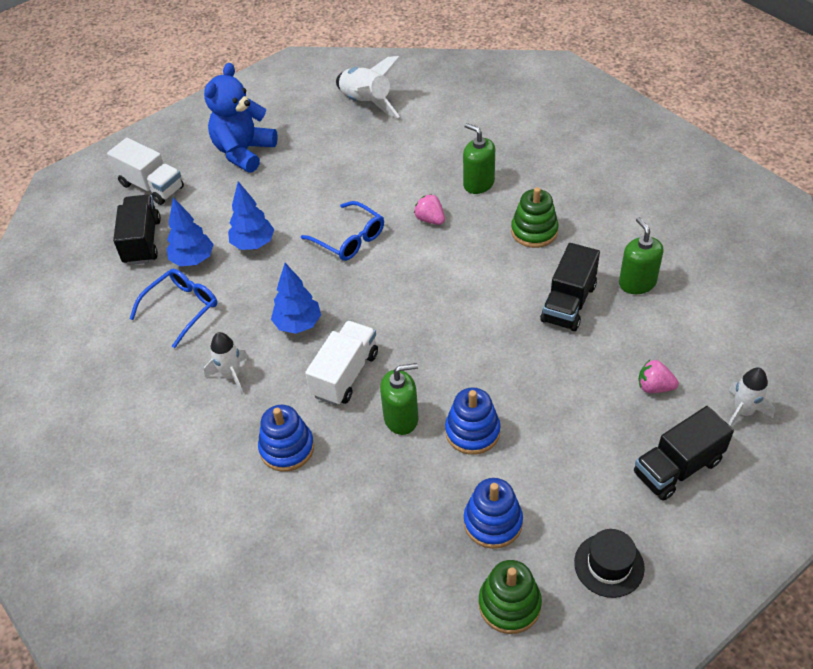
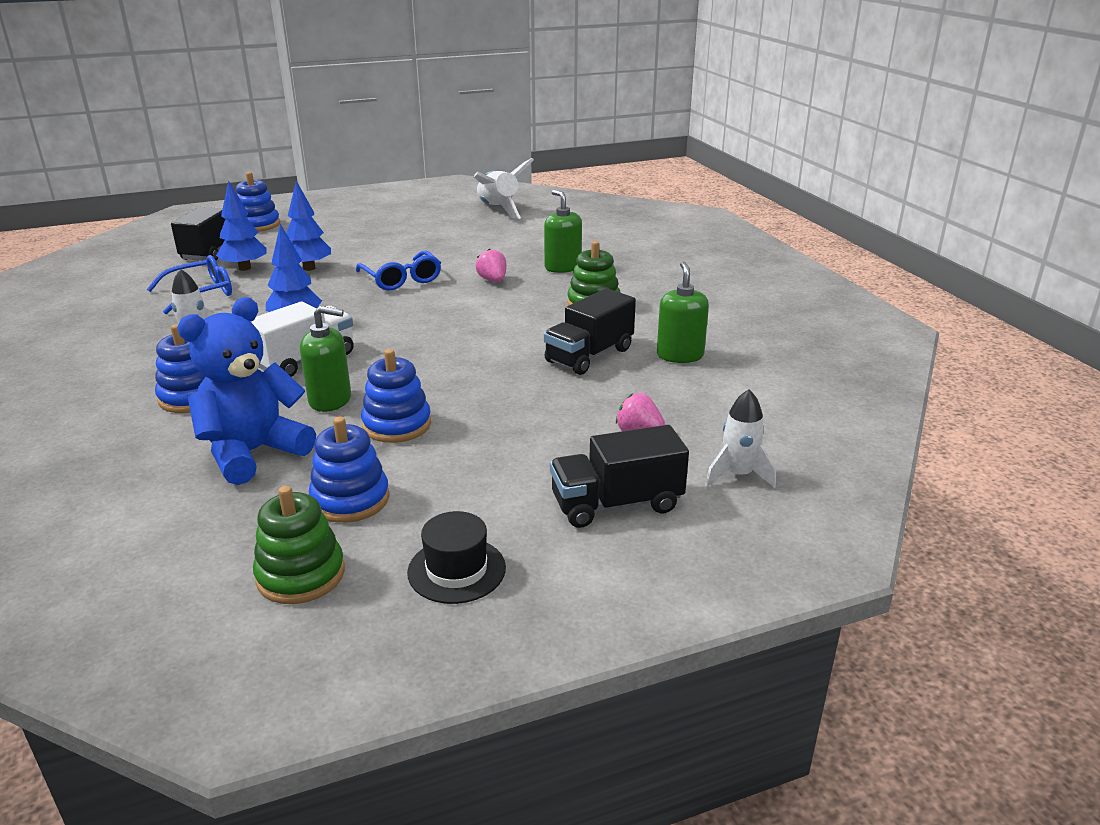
camera: 15 degrees right, 20 degrees down
white truck [107,138,184,205] -> blue stacking toy [236,172,280,232]
blue teddy bear [204,63,278,173] -> blue teddy bear moved to [177,297,316,485]

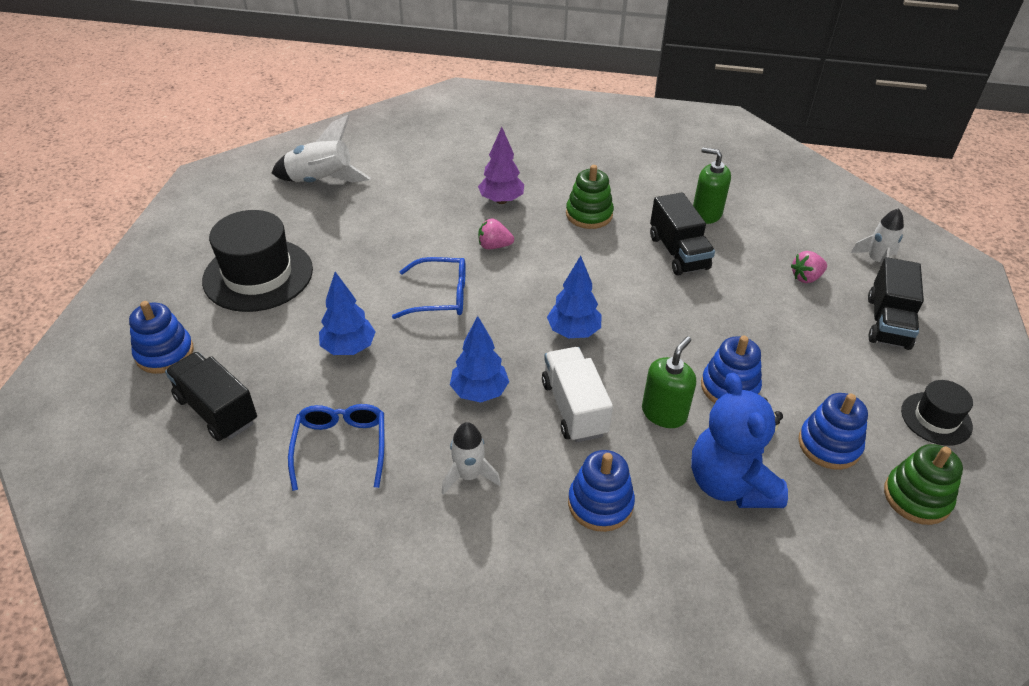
camera: 60 degrees left, 15 degrees up
blue tree [216,180,267,271] -> blue tree moved to [547,256,602,338]
green soap dispenser [544,190,582,273] -> purple tree [478,127,524,204]
none -> black hat [202,210,313,312]

